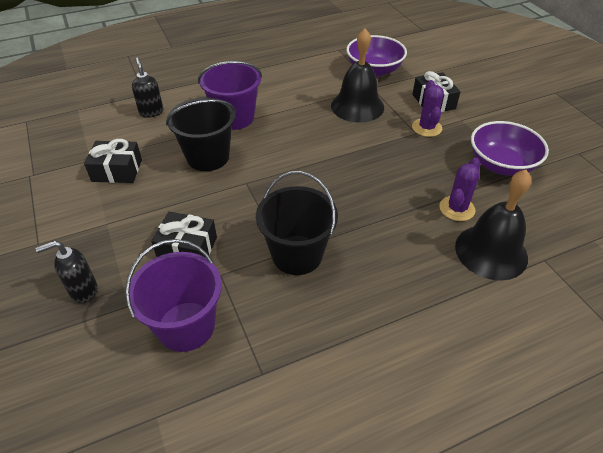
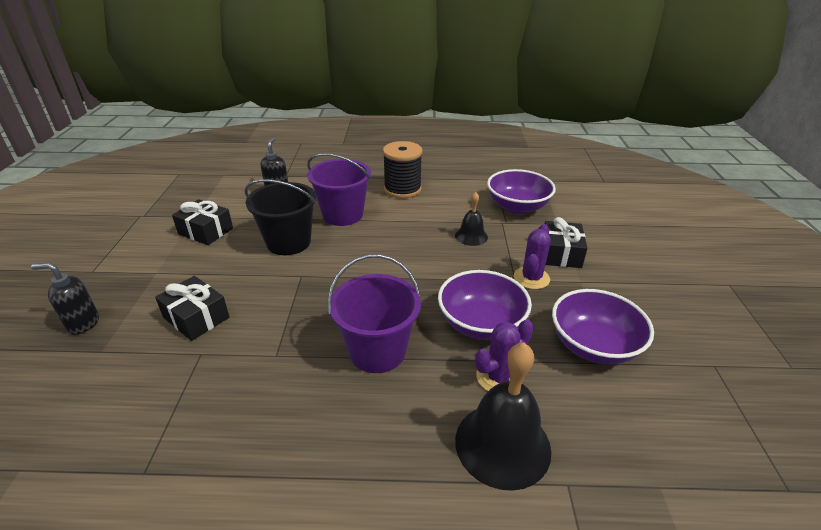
camera: 25 degrees right, 10 degrees down
purple bucket [125,239,222,352] -> purple bucket moved to [328,254,421,373]
black bucket [256,171,338,275] -> none
black bell [331,28,384,123] -> black bell [455,192,488,246], size x0.55
none -> black spool [383,141,422,198]
none -> purple bowl [438,270,532,340]

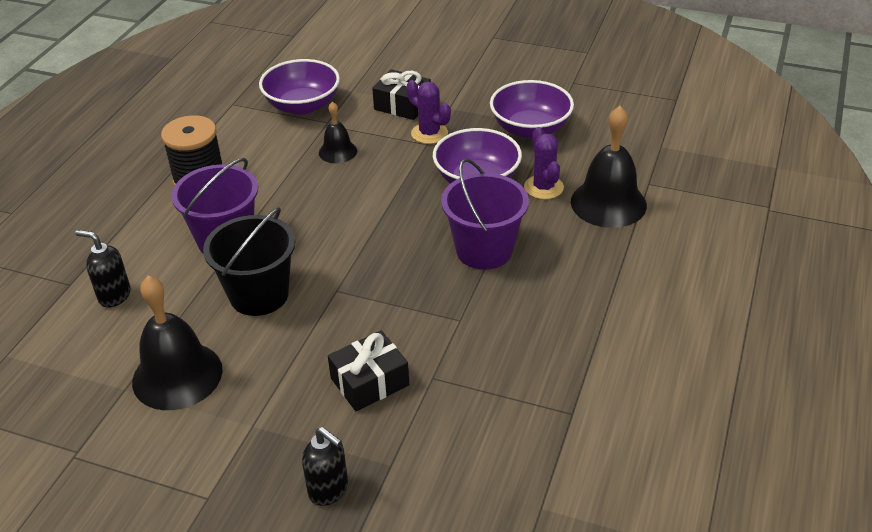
camera: 70 degrees left, 5 degrees up
black soap dispenser [31,263,99,335] -> black soap dispenser turned 75 degrees counterclockwise [302,427,348,506]
black gift [172,199,233,245] -> black bell [132,276,223,410]

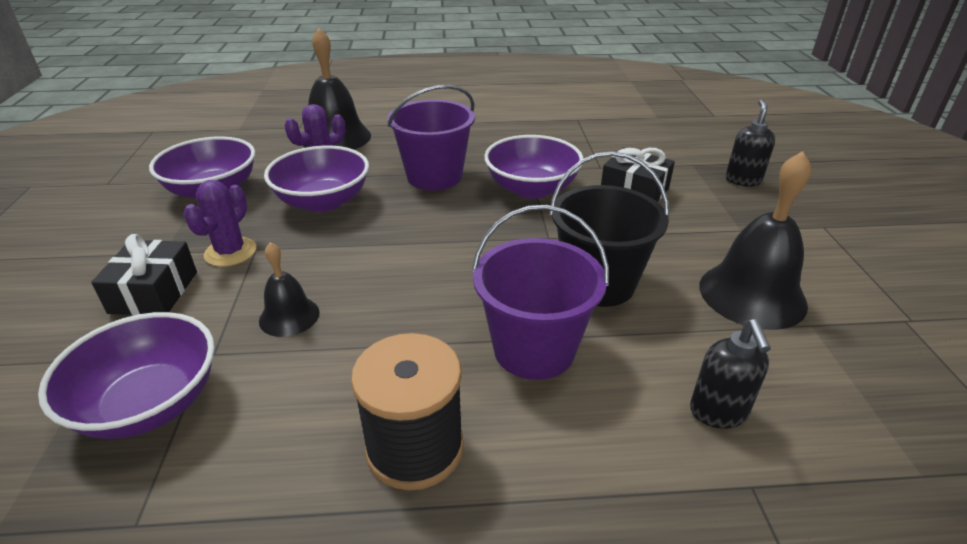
camera: 115 degrees left, 5 degrees down
none -> purple bowl [484,135,584,199]

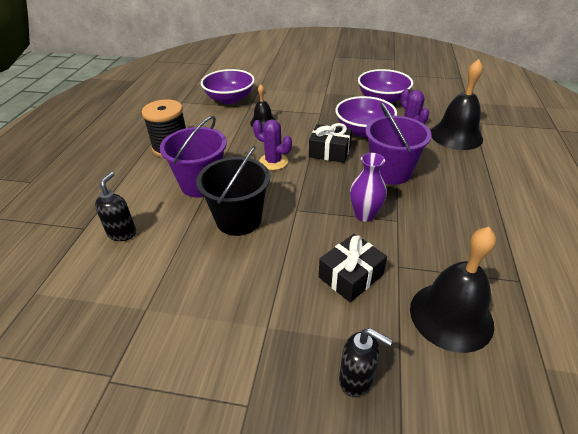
camera: 105 degrees right, 5 degrees up
black gift [91,234,197,315] -> black gift moved to [309,123,352,163]
purple cactus [183,180,256,267] -> purple cactus moved to [253,119,292,170]
purple bowl [484,135,584,199] -> purple vase [350,153,387,222]
black soap dispenser [690,319,771,429] -> black soap dispenser turned 90 degrees clockwise [95,172,136,241]
black bell [699,151,811,330] -> black bell moved to [410,227,496,353]

